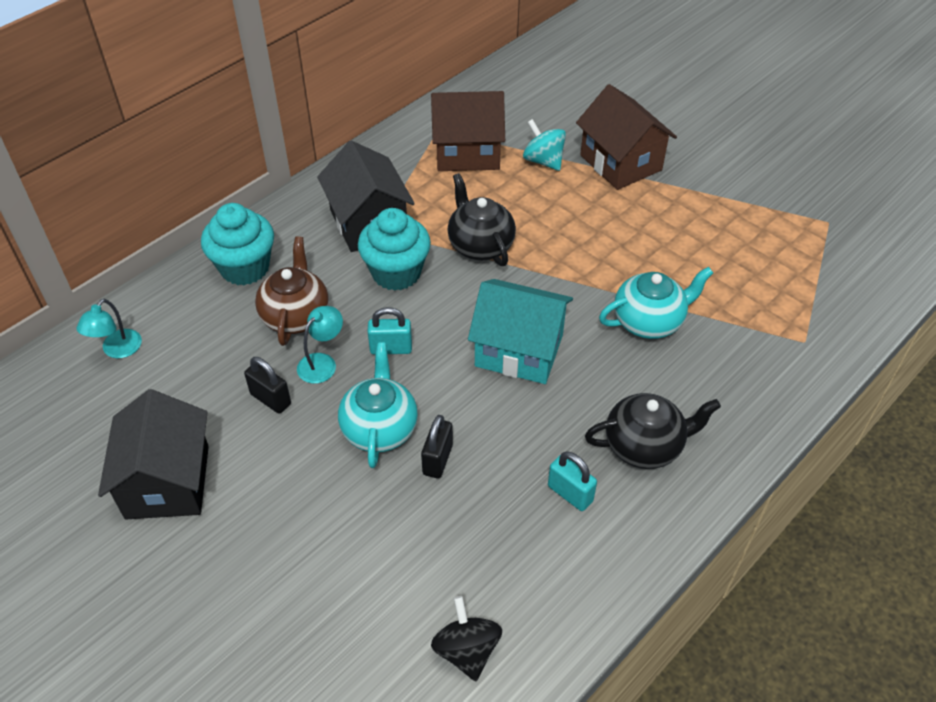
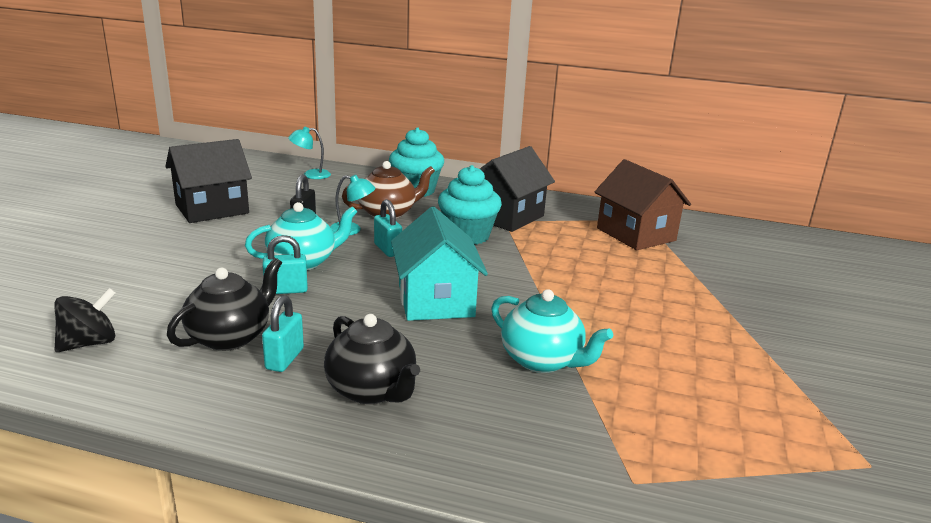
camera: 60 degrees right, 25 degrees down
black padlock [421,415,453,478] -> turquoise padlock [262,235,308,294]
black teapot [448,173,516,266] -> black teapot moved to [167,258,282,351]
turquoise spinning top [523,119,566,171] -> none
brown house [576,84,677,190] -> none

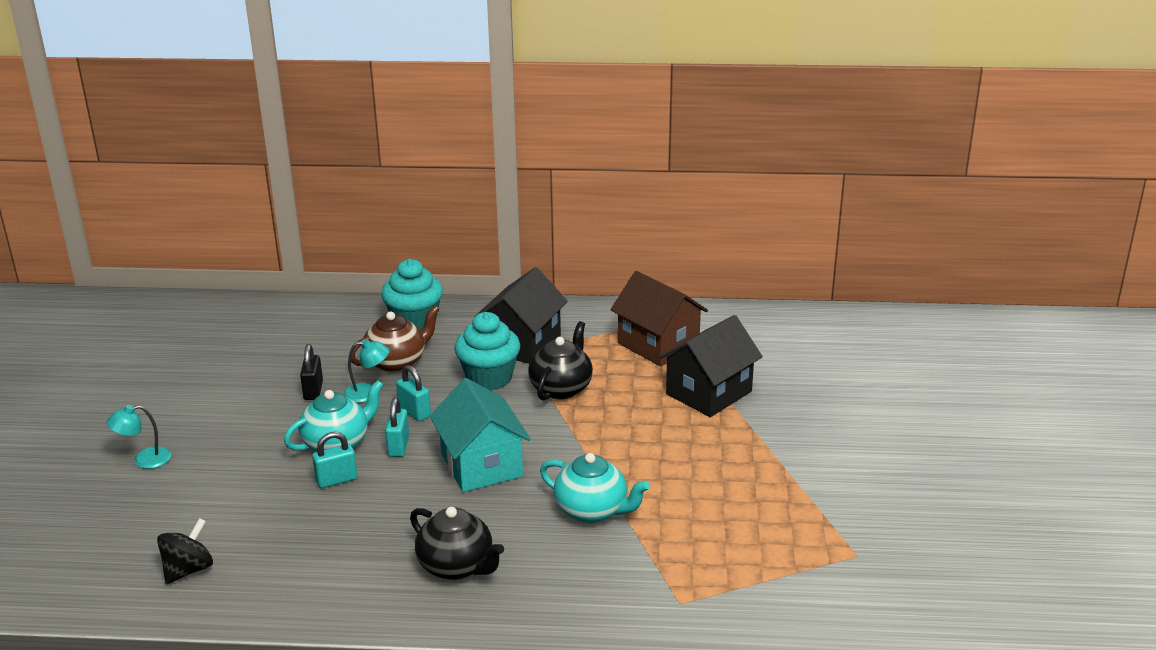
camera: 10 degrees left, 5 degrees up
black house [165,139,252,223] -> black house moved to [659,315,763,417]
black teapot [167,258,282,351] -> black teapot moved to [528,321,593,401]
turquoise padlock [262,295,304,372] -> turquoise padlock moved to [385,398,409,457]
turquoise lamp [288,126,331,179] -> turquoise lamp moved to [107,405,171,469]

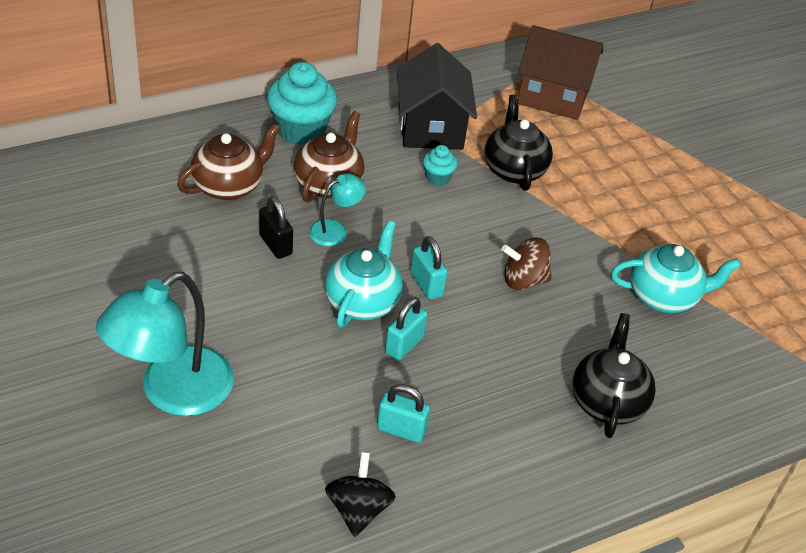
camera: 35 degrees left, 15 degrees up
turquoise lamp [107,405,171,469] -> turquoise lamp [96,272,234,416], size x2.05
turquoise padlock [396,365,431,421] -> turquoise padlock moved to [377,384,430,443]
black teapot [410,507,504,580] -> black teapot turned 90 degrees counterclockwise [573,313,656,438]
turquoise house [430,378,531,492] -> brown spinning top [501,238,552,290]
turquoise cupcake [455,312,520,391] -> turquoise cupcake [423,145,458,186], size x0.49
black house [659,315,763,417] -> none
none -> brown teapot [177,123,281,200]

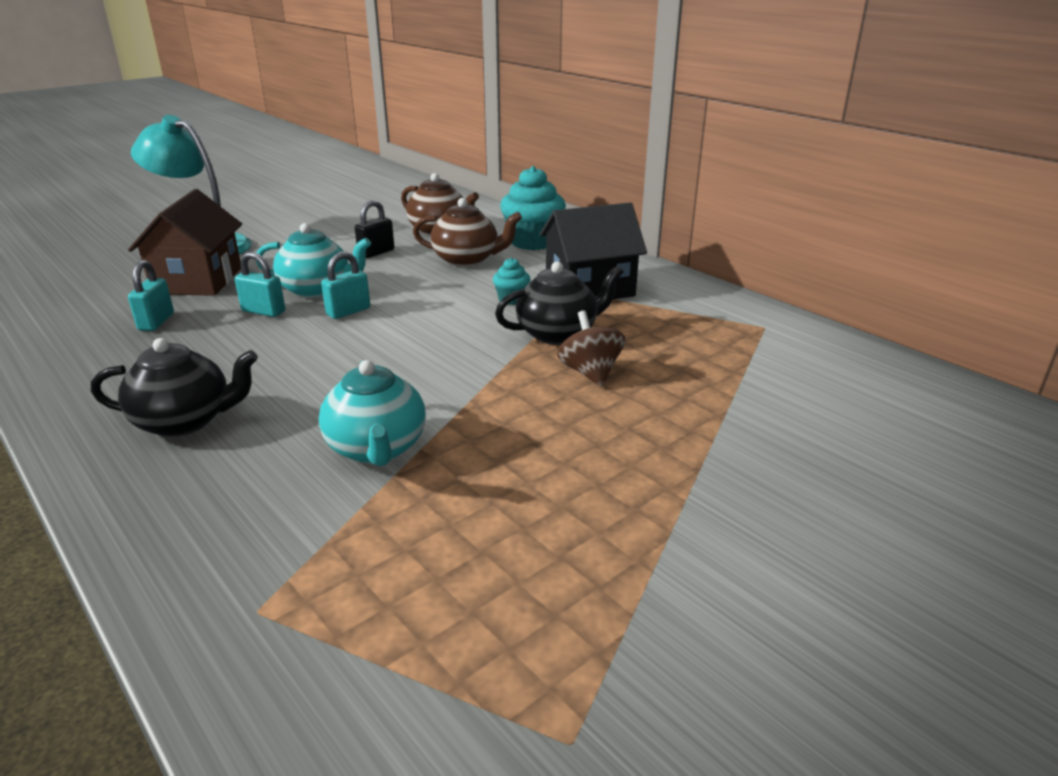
camera: 80 degrees right, 15 degrees down
turquoise lamp [309,173,366,246] -> none
black spinning top [325,452,396,537] -> none
brown spinning top [501,238,552,290] -> brown spinning top moved to [557,311,625,387]
brown house [518,25,603,120] -> brown house moved to [128,189,242,296]

